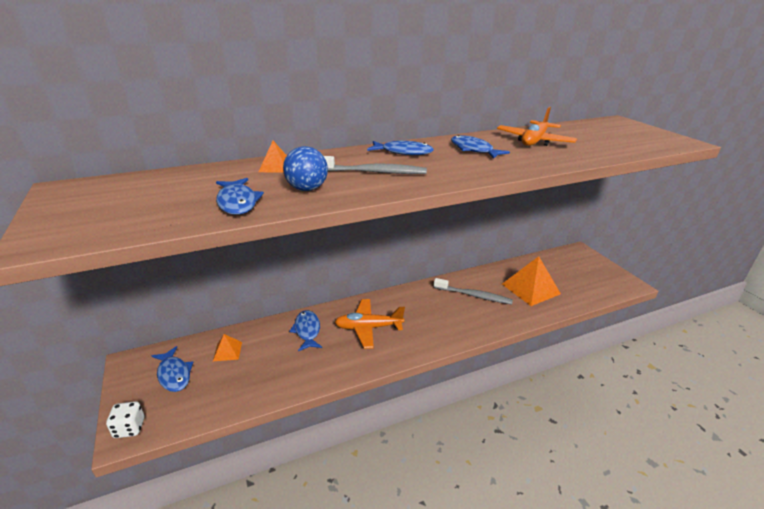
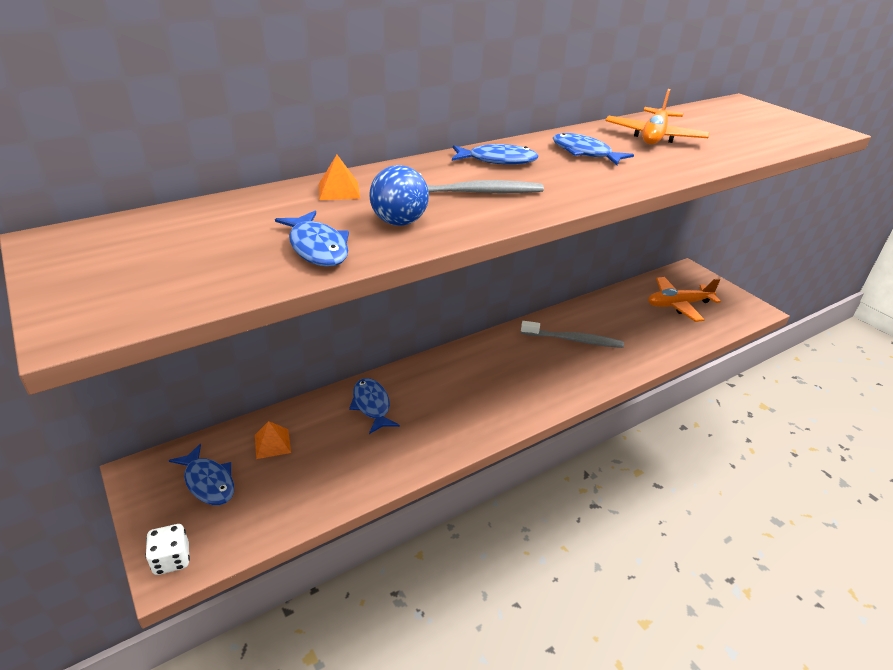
camera: 10 degrees left, 5 degrees up
orange plane [335,299,405,349] -> orange plane moved to [648,277,721,322]
orange pyramid [502,256,561,306] -> none

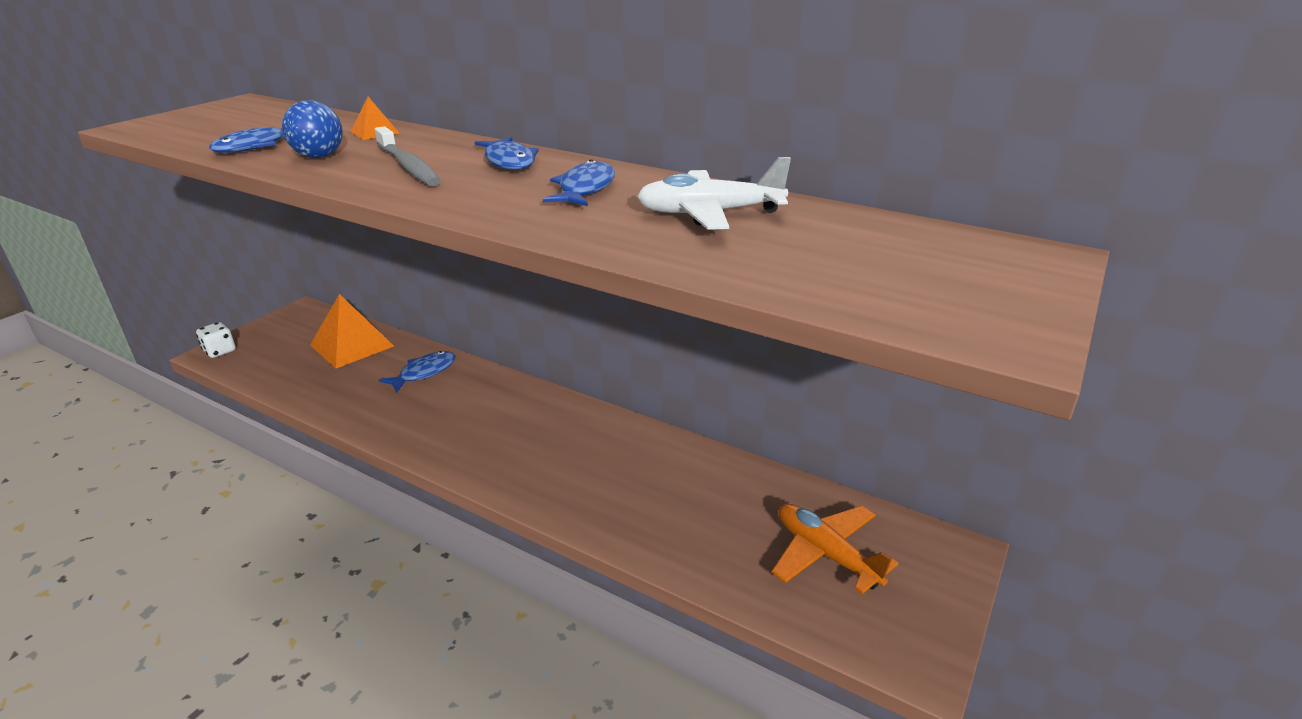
camera: 65 degrees right, 5 degrees down
blue fish [169,444,234,505] -> none
orange pyramid [255,421,291,459] -> orange pyramid [310,294,394,369], size x2.03
grey toothbrush [521,321,624,348] -> none
orange plane [605,89,710,144] -> white plane [637,157,791,230]

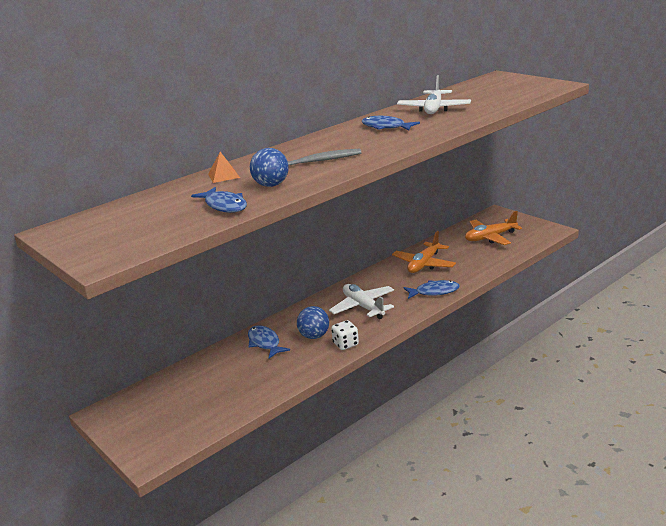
camera: 70 degrees left, 5 degrees down
white dice [196,322,236,358] -> white dice moved to [331,320,359,350]
orange pyramid [310,294,394,369] -> none
blue fish [475,137,539,170] -> blue fish moved to [403,280,460,299]
none -> blue ball [297,306,329,339]
none -> white plane [329,284,394,319]
none -> orange plane [392,231,456,273]

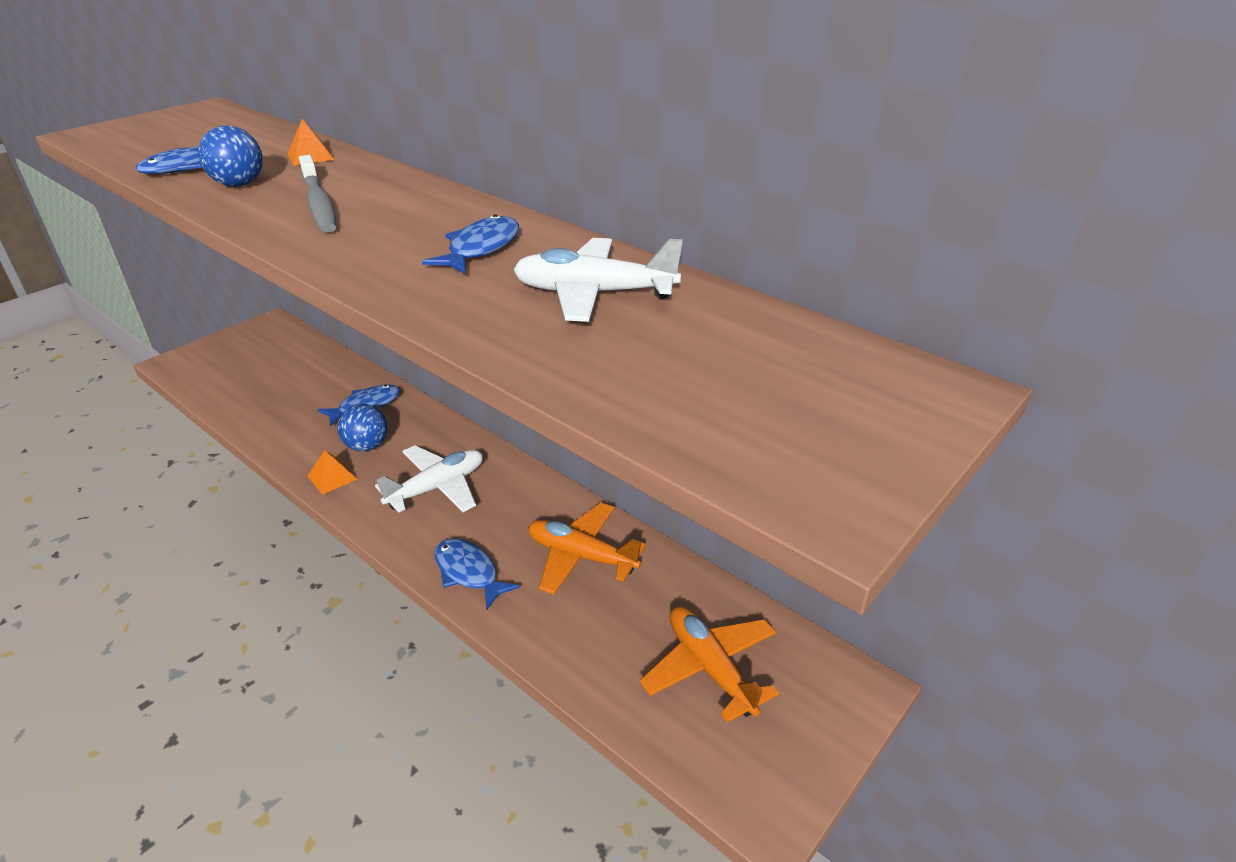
camera: 80 degrees right, 10 degrees up
white dice [331,320,359,350] -> orange pyramid [308,450,357,495]
blue fish [403,280,460,299] -> blue fish turned 150 degrees clockwise [434,538,520,610]

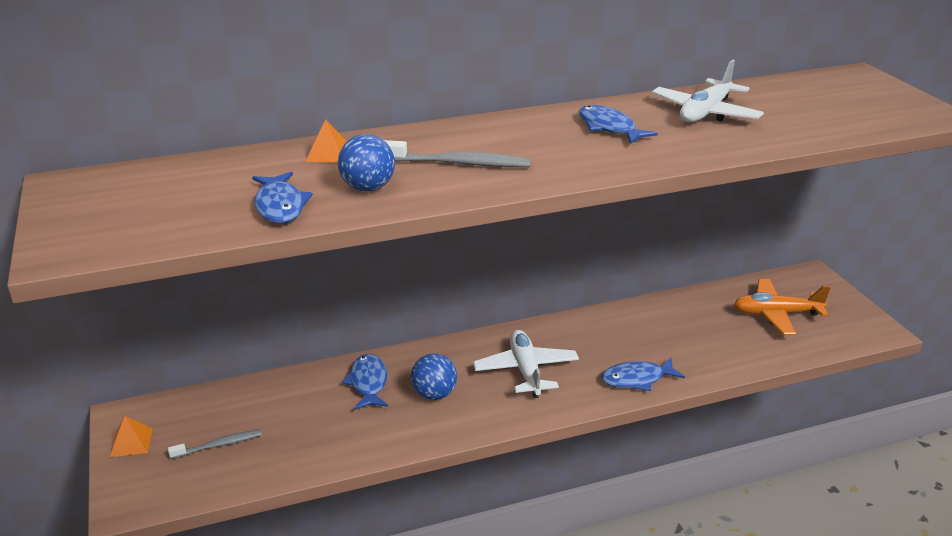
camera: 60 degrees left, 5 degrees down
orange pyramid [308,450,357,495] -> orange pyramid moved to [110,416,153,457]
orange plane [528,503,646,595] -> none
none -> grey toothbrush [168,430,262,459]

